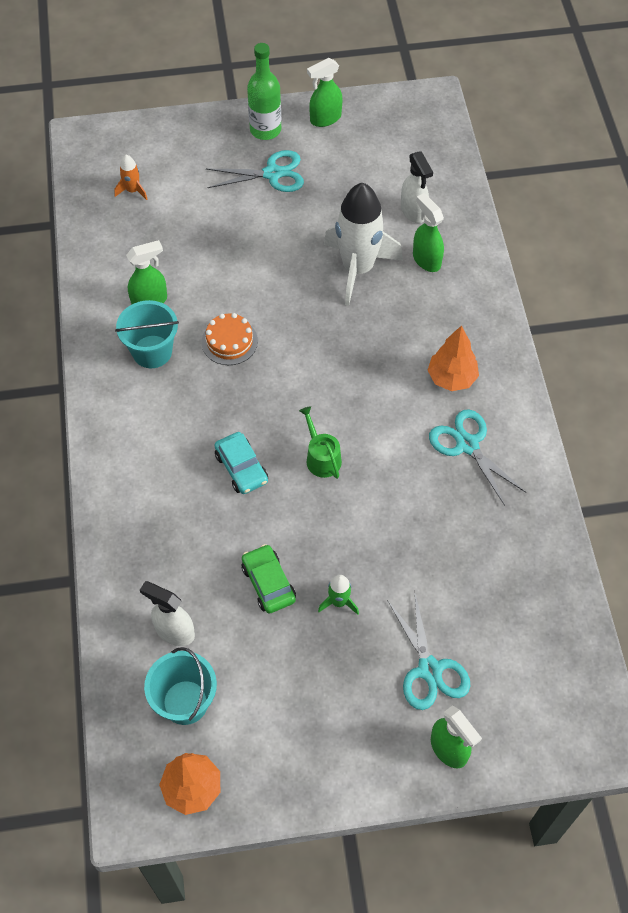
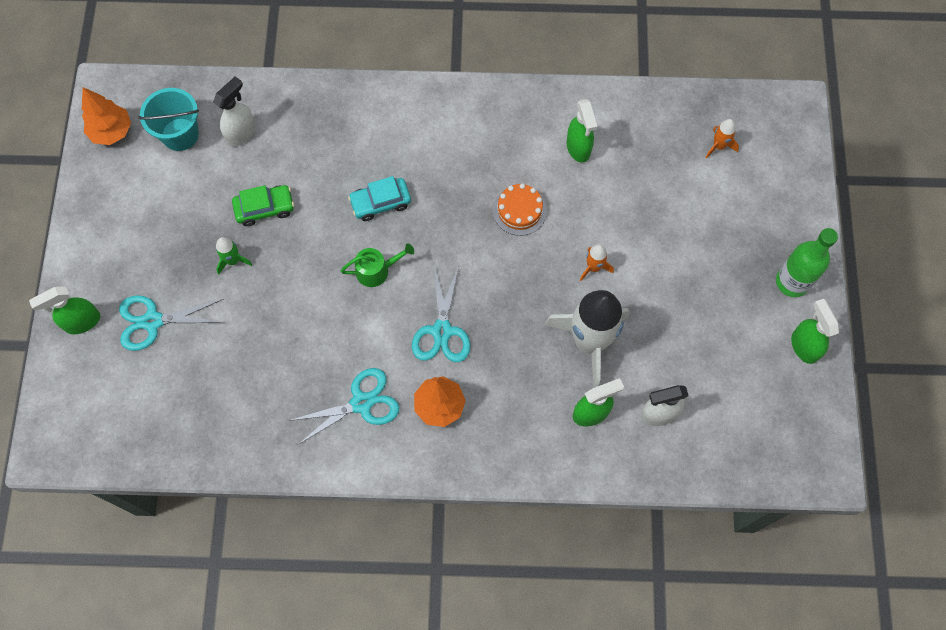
camera: 100 degrees right, 10 degrees up
turquoise bucket [115,300,179,368] -> none
turquoise scissors [206,150,304,192] -> turquoise scissors moved to [412,264,471,362]
none -> orange rocket [580,244,614,281]

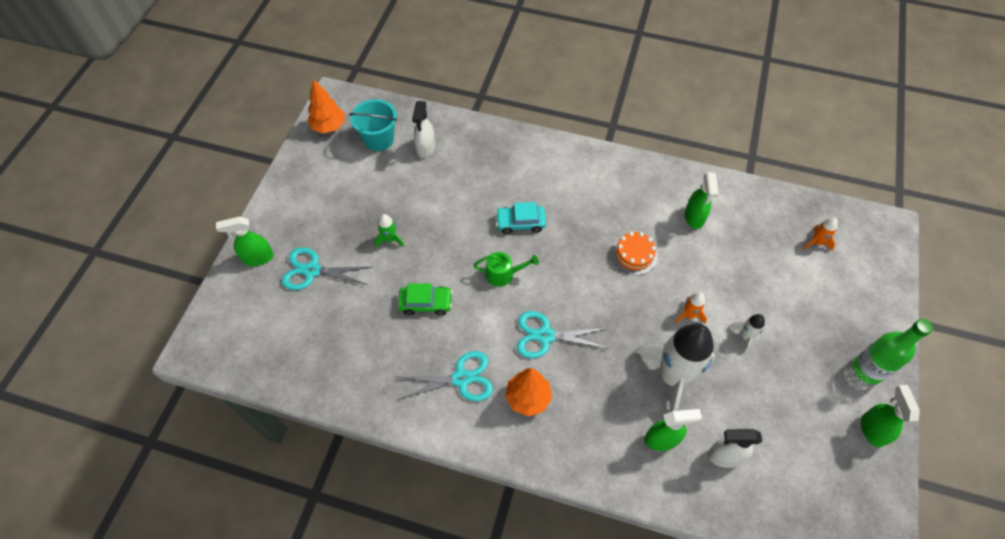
camera: 15 degrees right, 10 degrees down
white spray bottle [213,76,255,147] -> white spray bottle turned 135 degrees clockwise [412,101,435,158]
green car [232,185,294,226] -> green car moved to [398,283,452,316]
turquoise scissors [412,264,471,362] -> turquoise scissors turned 75 degrees clockwise [517,311,610,358]
none -> white rocket [731,314,765,353]

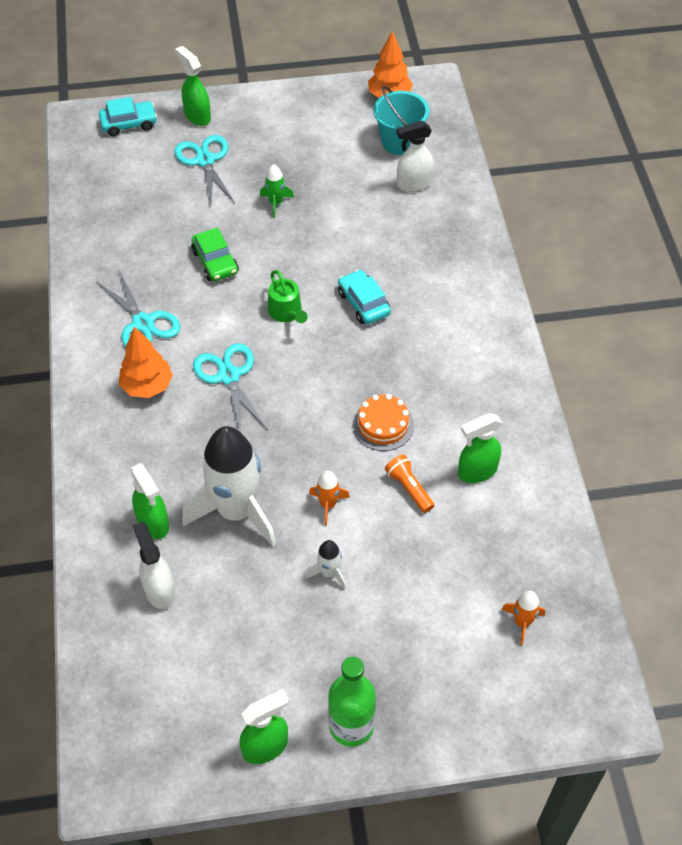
camera: 65 degrees right, 5 degrees down
none -> turquoise car [99,97,157,136]
none -> orange flashlight [385,454,434,513]

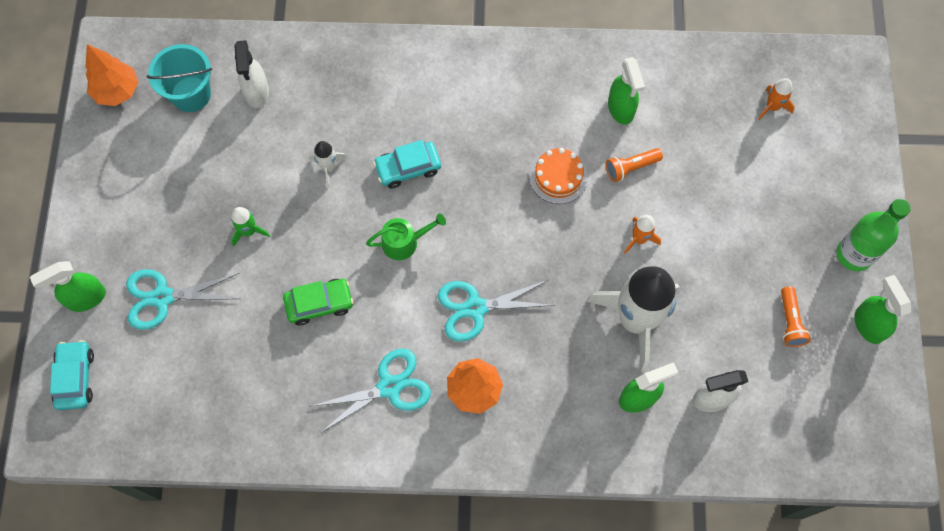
camera: 80 degrees left, 15 degrees up
white rocket [306,540,347,590] -> white rocket moved to [310,141,347,187]
none -> orange flashlight [781,286,811,347]

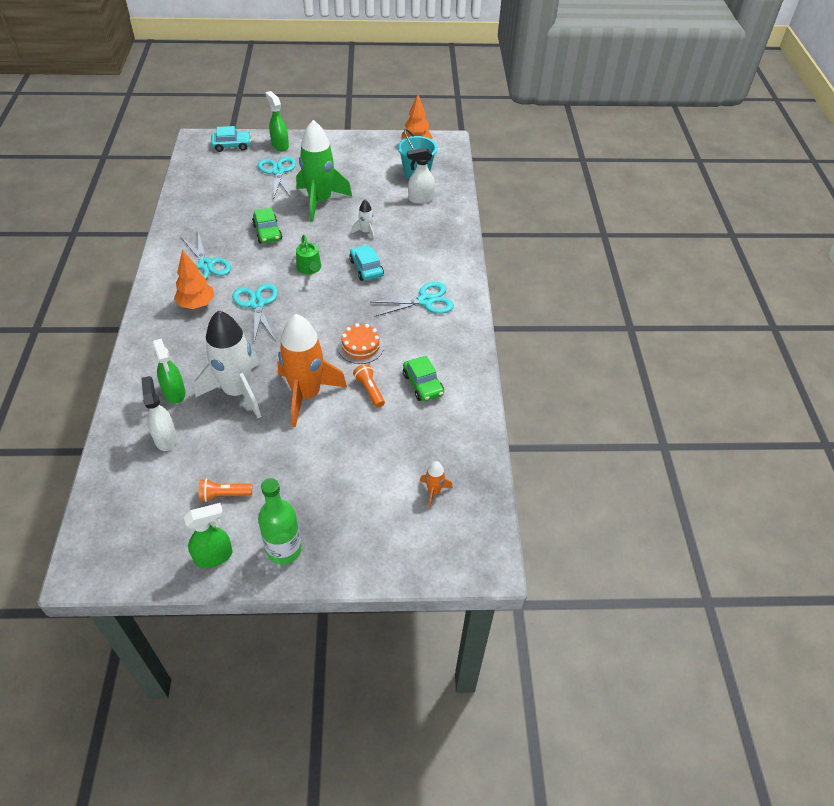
camera: 85 degrees right, 20 degrees down
green rocket [231,207,270,247] -> green rocket [296,120,352,222], size x2.35
green spray bottle [608,57,645,125] -> green car [403,356,444,401]
orange rocket [624,215,661,254] -> orange rocket [277,314,347,427], size x2.35
none -> turquoise scissors [371,282,454,317]

